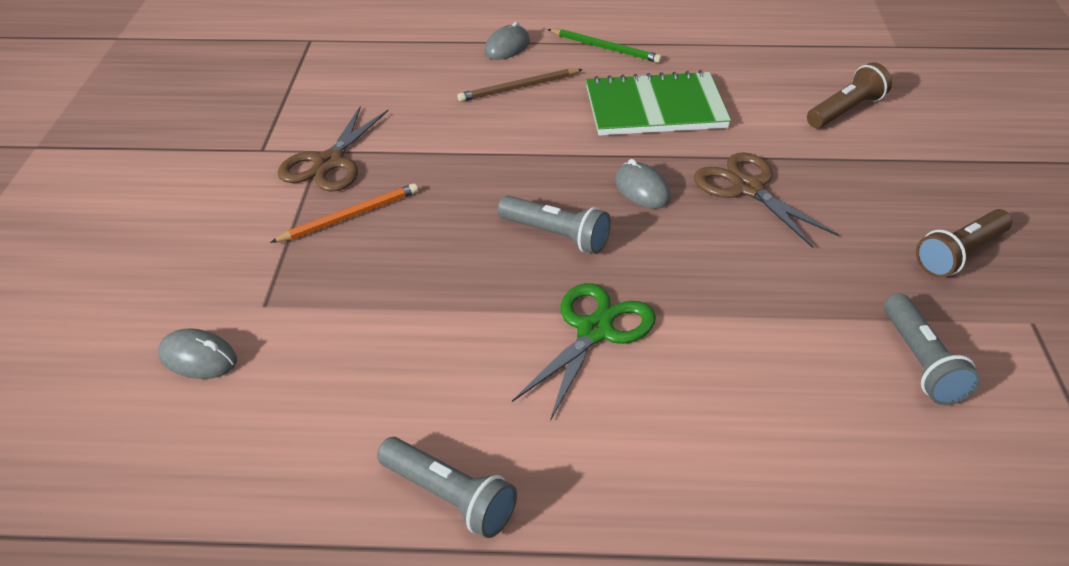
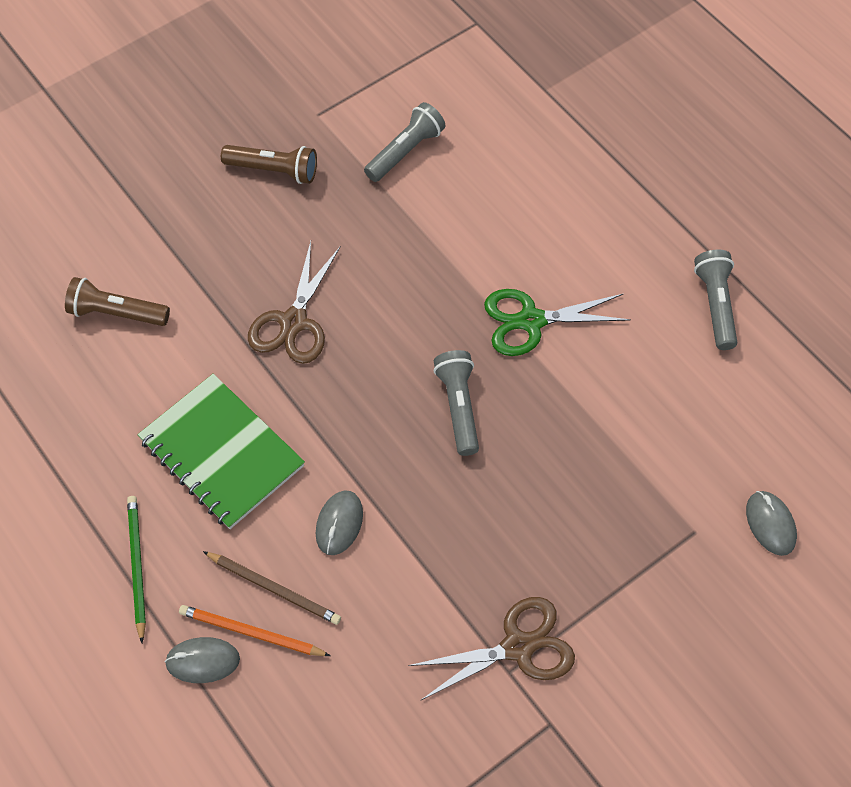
camera: 130 degrees left, 20 degrees up
orange pencil [270,183,418,243] -> orange pencil moved to [179,605,331,656]
grey mouse [615,159,671,209] -> grey mouse moved to [316,490,363,555]

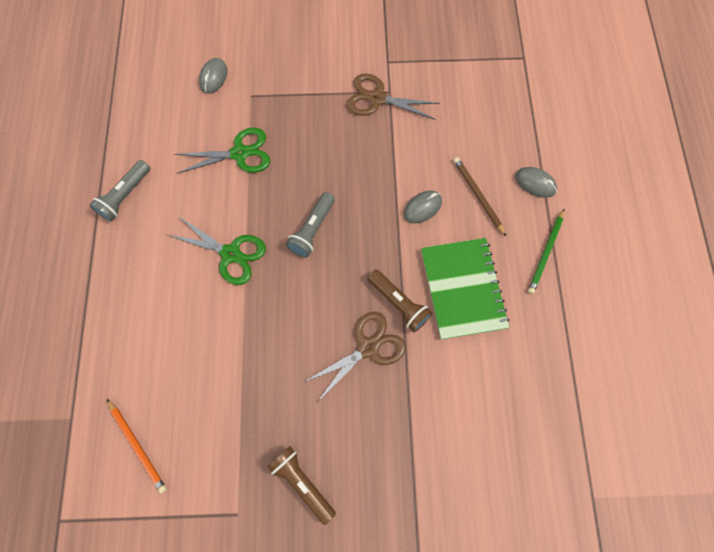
camera: 145 degrees left, 10 degrees up
brown flashlight [65,277,170,326] -> brown flashlight moved to [367,269,432,332]
orange pencil [179,605,331,656] -> orange pencil moved to [107,399,167,494]
grey flashlight [364,102,446,182] -> none
none -> green scissors [174,128,270,174]

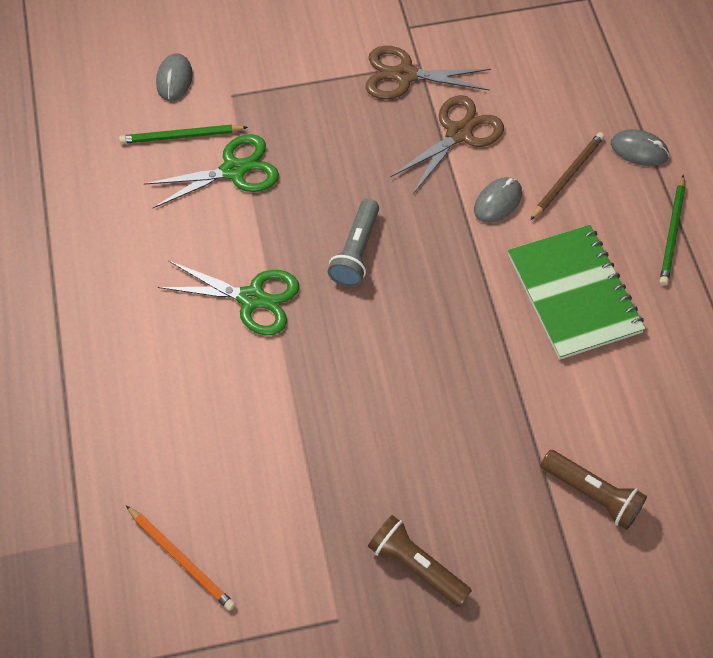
camera: 10 degrees left, 10 degrees down
grey flashlight [89,160,150,222] -> none
brown scissors [304,312,406,401] -> brown scissors moved to [391,95,504,194]
brown flashlight [367,269,432,332] -> brown flashlight moved to [541,450,647,530]
brown pencil [454,157,506,236] -> brown pencil turned 75 degrees clockwise [530,132,604,220]
none -> green pencil [119,125,248,144]

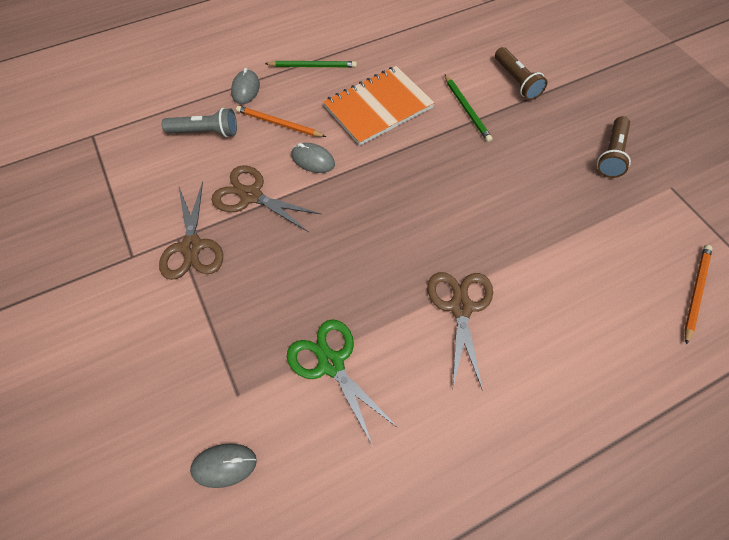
camera: 105 degrees left, 0 degrees up
green pencil [119,125,248,144] -> green pencil moved to [444,74,492,142]
green scissors [158,261,300,335] -> brown scissors [428,272,493,391]
grey flashlight [328,199,379,287] -> grey flashlight moved to [162,108,237,137]
green notebook [508,225,646,360] -> orange notebook [323,66,435,146]
brown pencil [530,132,604,220] -> orange pencil [236,106,326,137]
brown flashlight [541,450,647,530] -> brown flashlight turned 135 degrees clockwise [495,47,548,100]

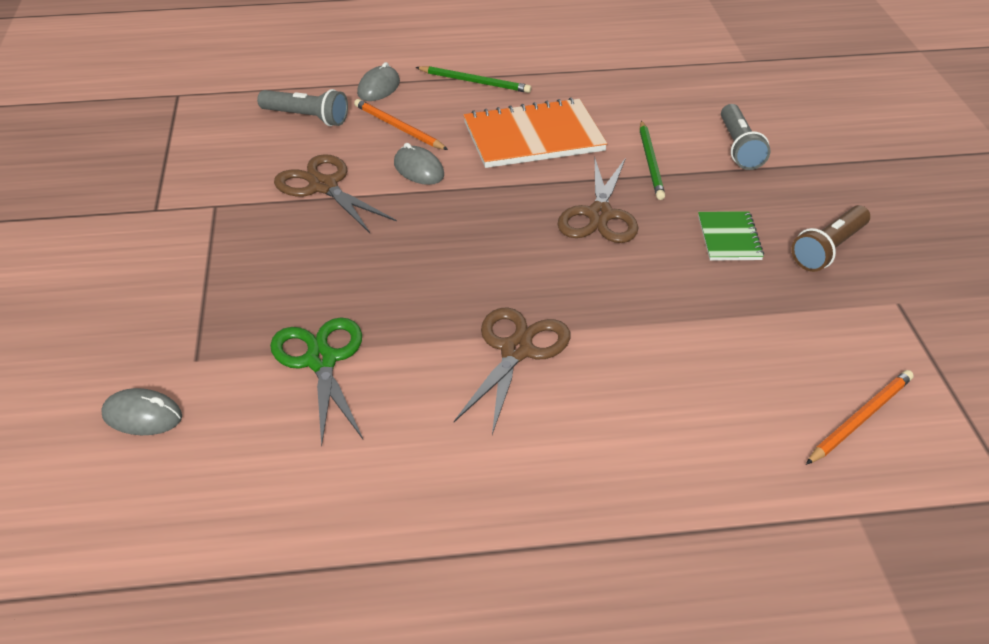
camera: 20 degrees right, 20 degrees down
brown scissors [159,181,223,280] -> brown scissors moved to [557,158,638,243]
brown flashlight [495,47,548,100] -> grey flashlight [721,104,770,170]
none -> green notebook [698,211,764,260]

